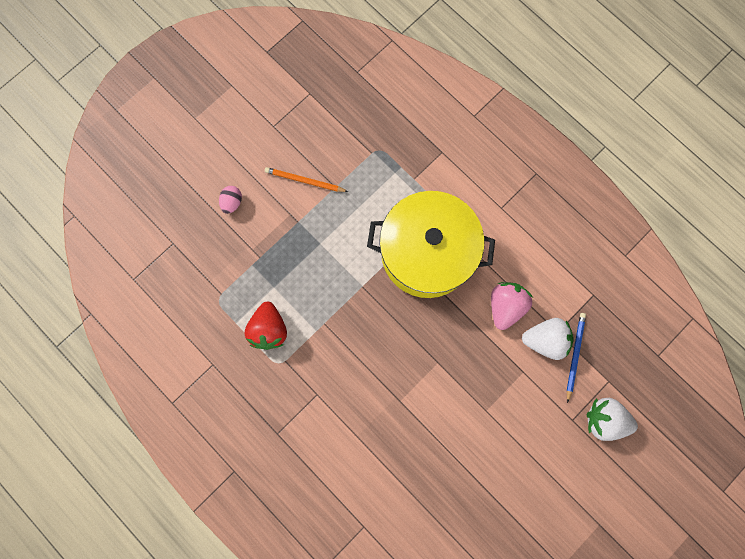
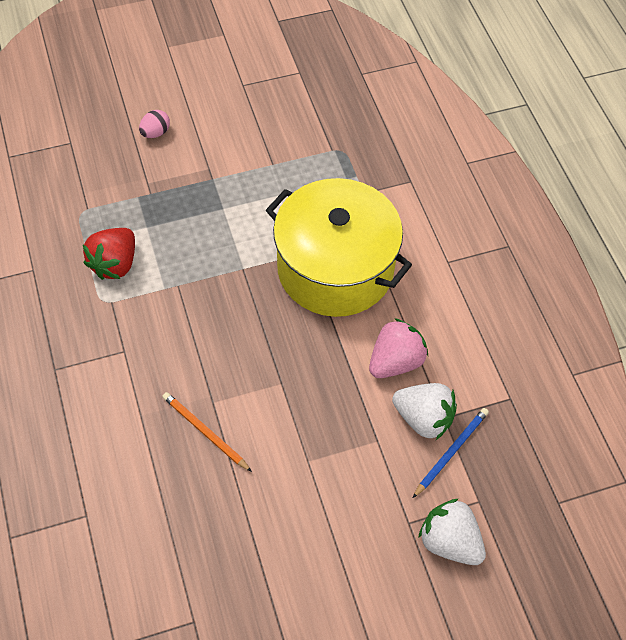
camera: 25 degrees right, 20 degrees down
orange pencil [265,167,348,192] -> orange pencil moved to [162,392,252,472]

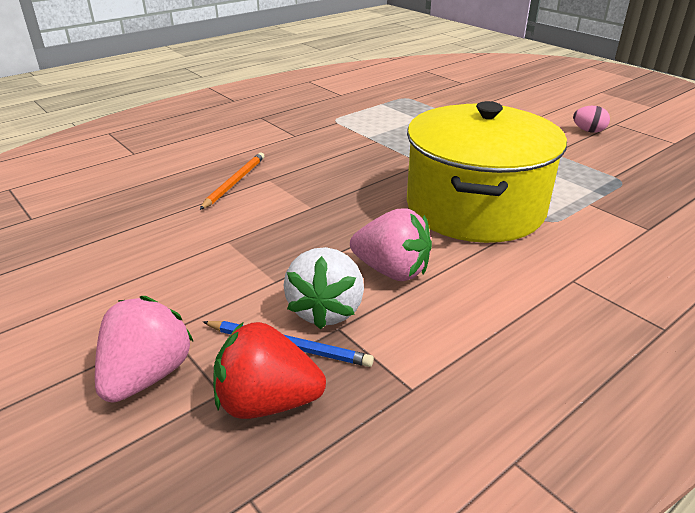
camera: 70 degrees right, 25 degrees down
red strawberry [83,228,135,280] -> red strawberry moved to [213,322,326,419]
pink egg [139,110,170,138] -> pink egg moved to [573,106,610,133]
white strawberry [418,498,486,565] -> pink strawberry [95,296,194,403]

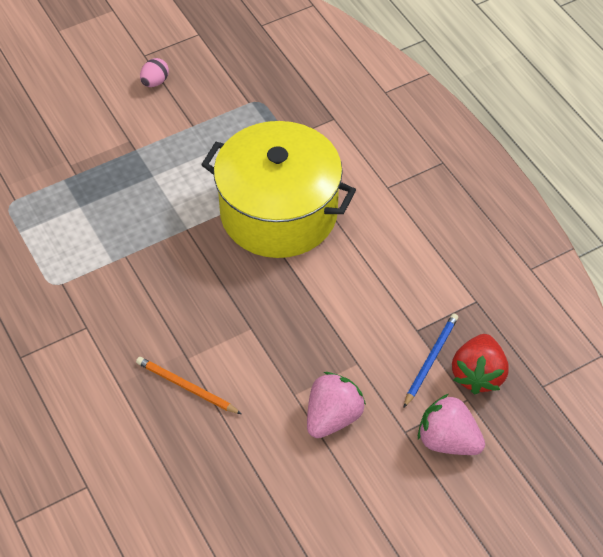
camera: 80 degrees left, 20 degrees up
white strawberry [284,247,364,329] -> none
pink strawberry [350,209,432,281] -> pink strawberry moved to [307,372,366,438]

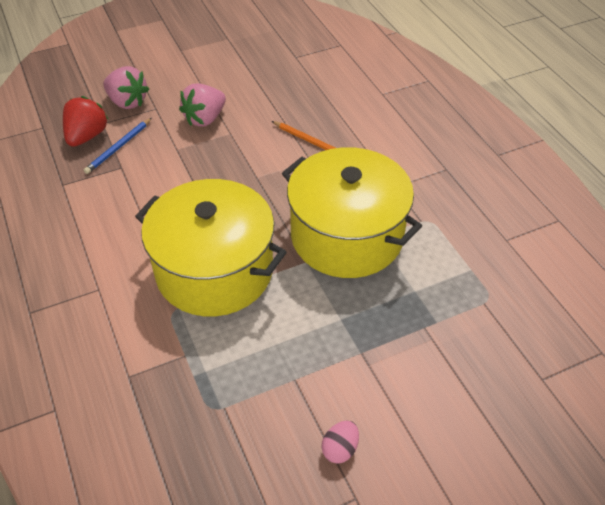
camera: 175 degrees left, 5 degrees down
none -> yellow pot [282,147,422,278]

